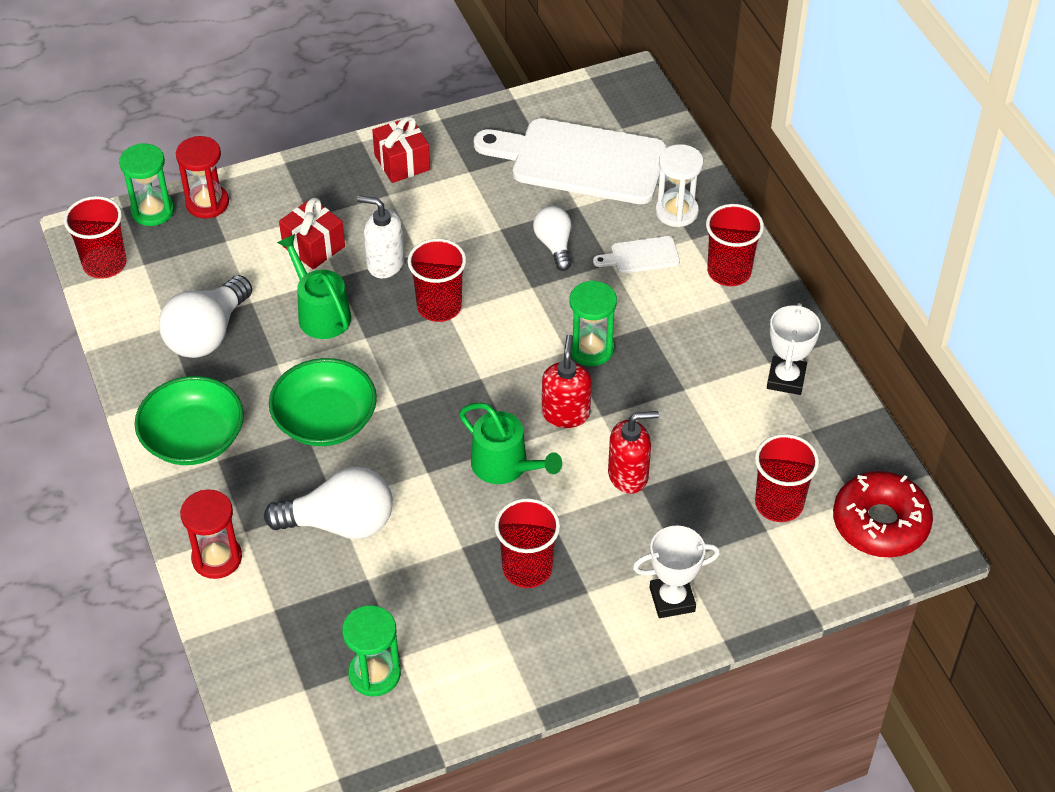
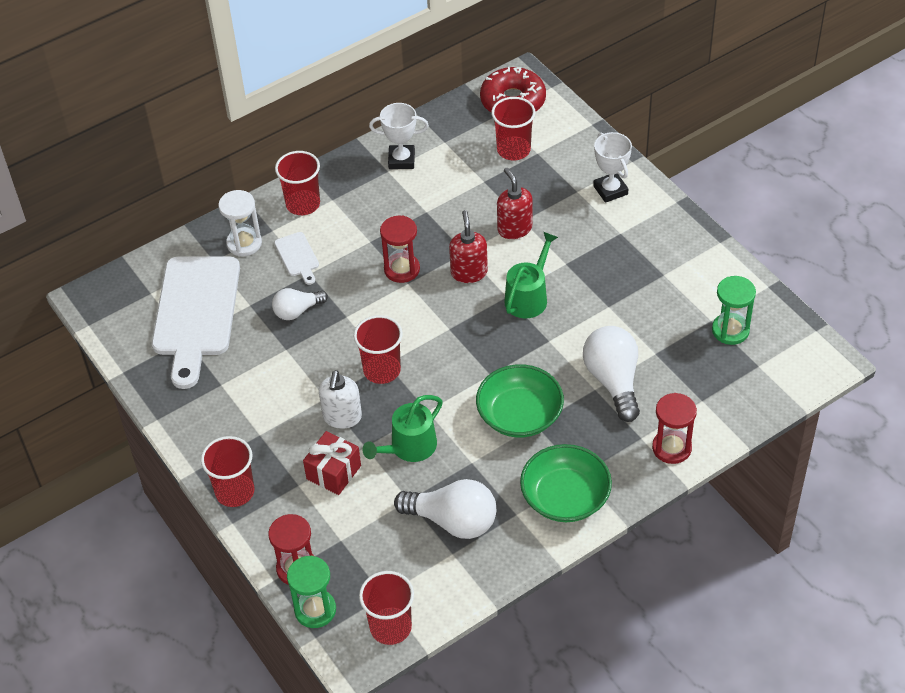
camera: 100 degrees left, 0 degrees up
red gift [372,116,430,183] -> none
red cup [495,498,560,588] -> red cup moved to [201,436,254,507]
red soap dispenser [542,335,592,428] -> red soap dispenser turned 90 degrees clockwise [449,210,488,283]
green hourglass [570,280,617,366] -> red hourglass [380,215,420,283]

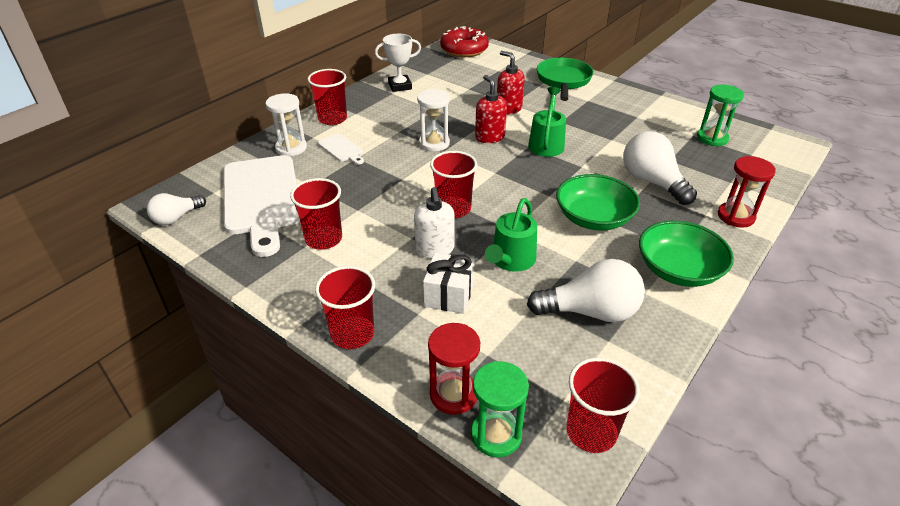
camera: 20 degrees left, 10 degrees down
white light bulb [272,288,328,320] -> white light bulb moved to [147,193,206,225]
red gift [303,431,361,495] -> white gift [423,252,475,314]
red hourglass [380,215,420,283] -> white hourglass [417,89,450,152]
red cup [491,97,535,160] -> red cup moved to [290,178,342,250]
white trophy [593,132,632,203] -> green pan [537,58,594,101]

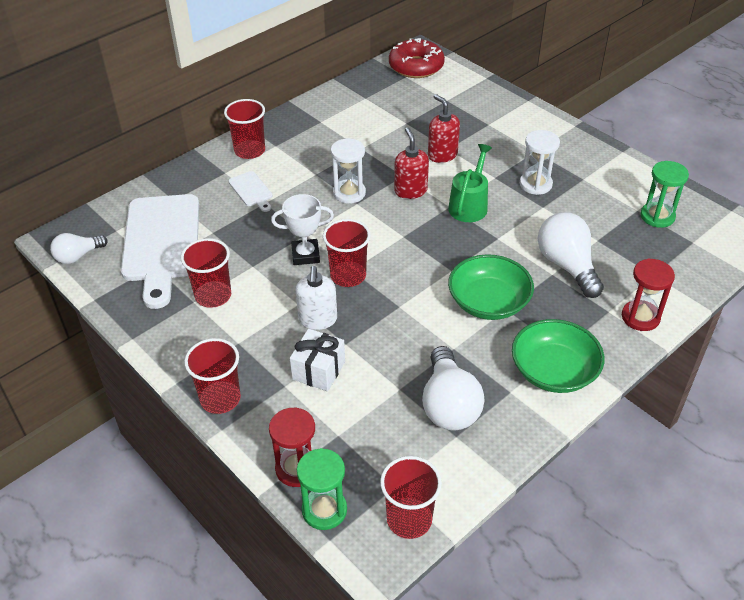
camera: 10 degrees right, 5 degrees up
white hourglass [266,93,307,157] -> white hourglass moved to [520,130,560,195]
white trophy [375,34,421,92] -> white trophy moved to [271,194,334,265]
green watering can [485,198,537,272] -> none
white light bulb [527,259,645,322] -> white light bulb turned 75 degrees clockwise [422,346,485,430]
green pan [537,58,594,101] -> none

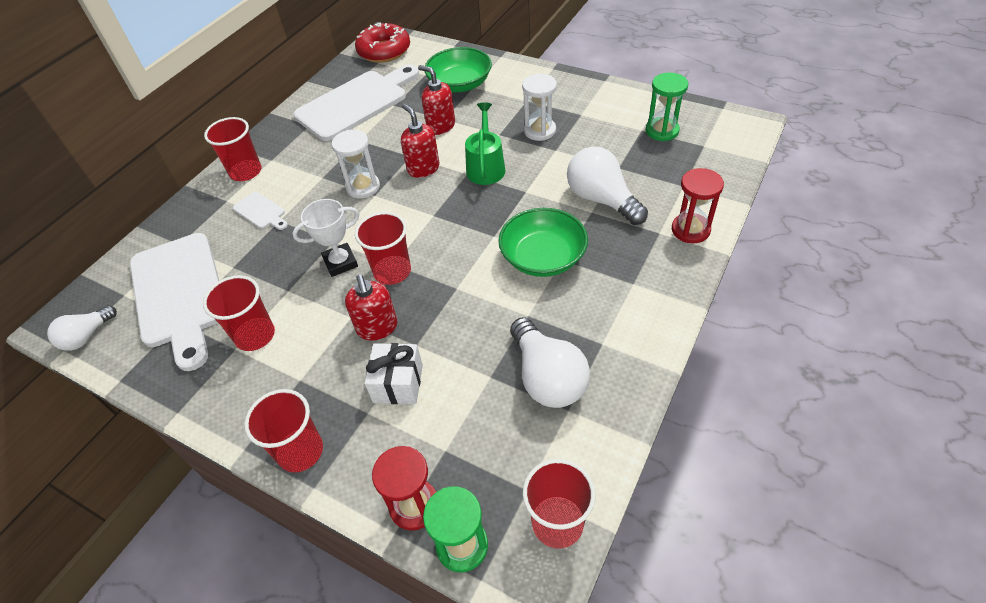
camera: 15 degrees left, 5 degrees up
white soap dispenser [295,266,337,330] -> red soap dispenser [345,275,398,341]
green bowl [512,319,605,393] -> green bowl moved to [425,47,492,92]
none -> white cutting board [294,64,419,141]

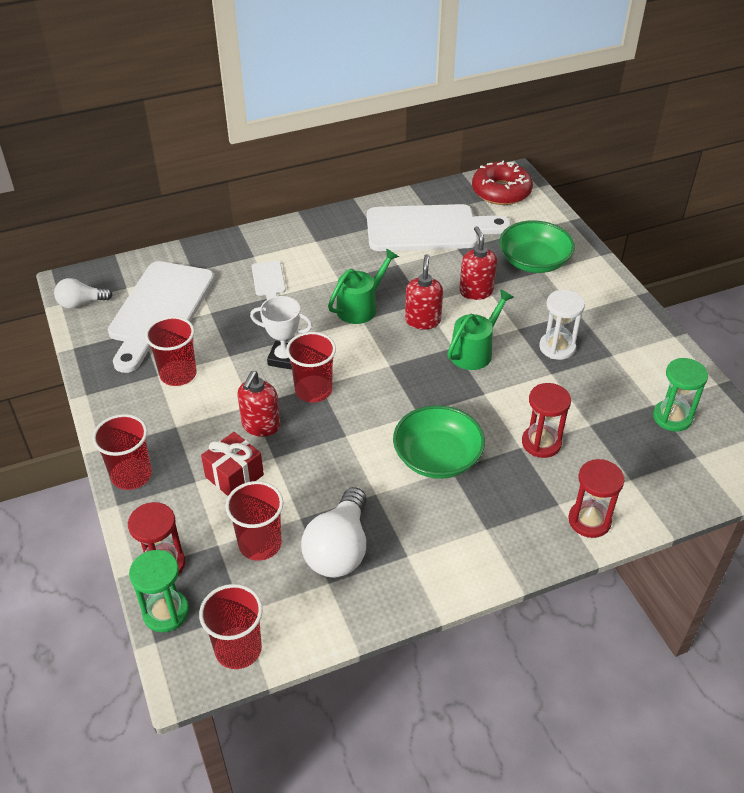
camera: 35 degrees right, 5 degrees down
red cup [204,117,262,181] -> red cup moved to [225,481,283,561]
white hourglass [332,130,380,199] -> green watering can [328,248,399,324]
white gift [365,343,423,404] -> red gift [201,432,264,496]
white light bulb [567,146,648,225] -> red hourglass [522,383,571,458]

